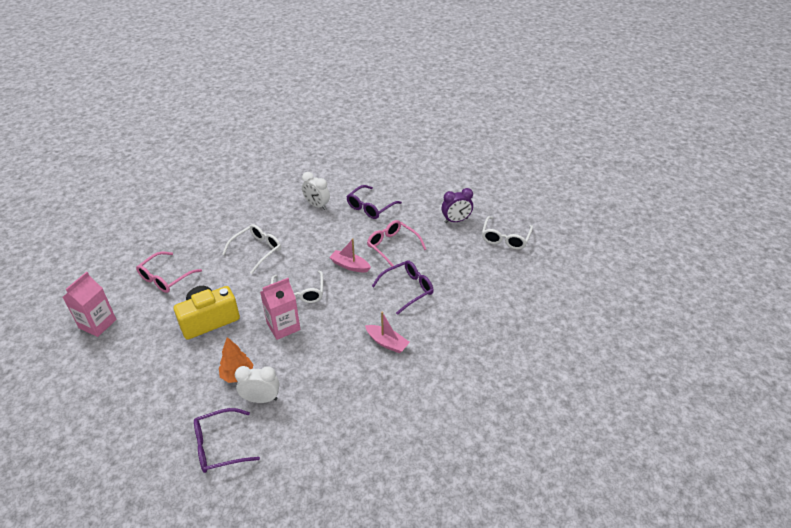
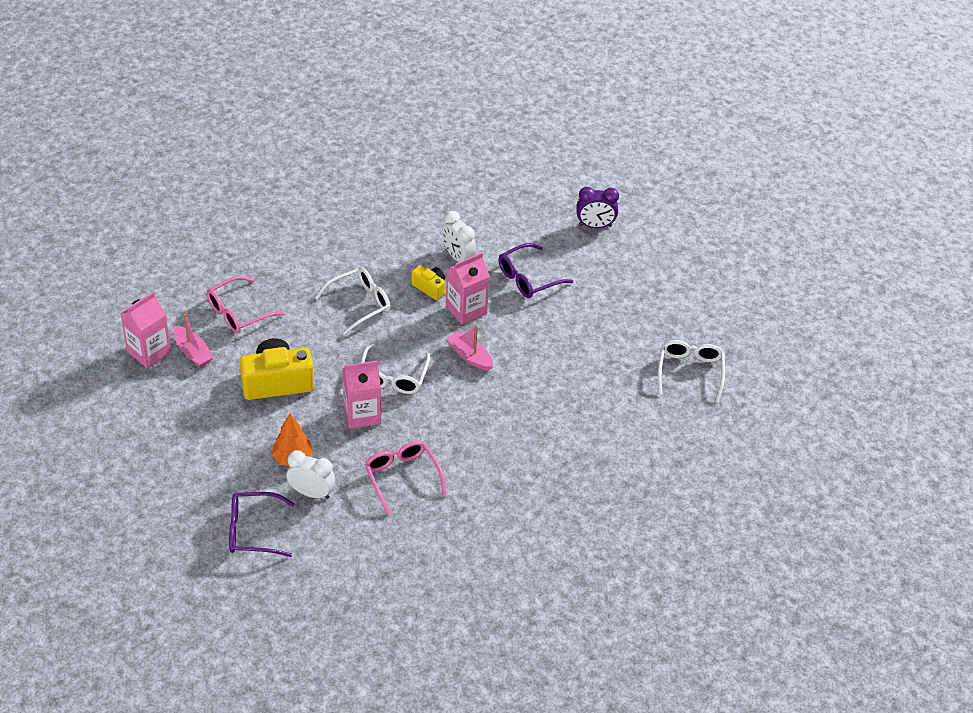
camera: 15 degrees right, 5 degrees up
pink boat [365,312,410,353] -> pink boat moved to [174,314,214,367]
pink glasses [367,220,426,269] -> pink glasses moved to [364,441,447,515]
purple glasses [372,260,434,315] -> none
purple clock [442,188,473,223] -> purple clock moved to [576,187,619,228]
white glasses [482,216,533,250] -> white glasses turned 150 degrees clockwise [658,340,725,402]
none -> yellow camera [412,265,445,300]
none -> pink carton [446,252,490,325]

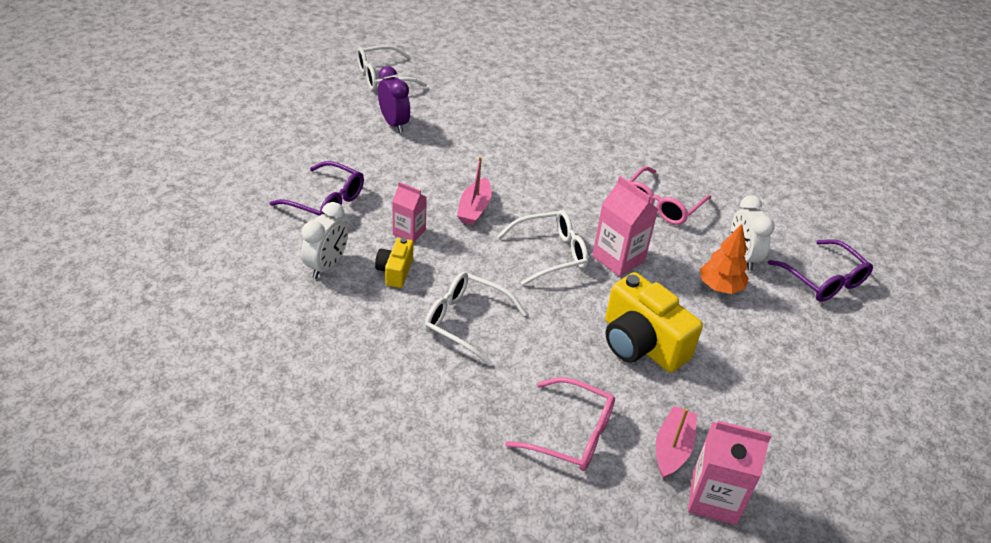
camera: 120 degrees left, 5 degrees down
pink carton [446,252,490,325] -> pink carton [392,182,427,243], size x0.64
purple clock [576,187,619,228] -> purple clock moved to [378,66,410,133]

